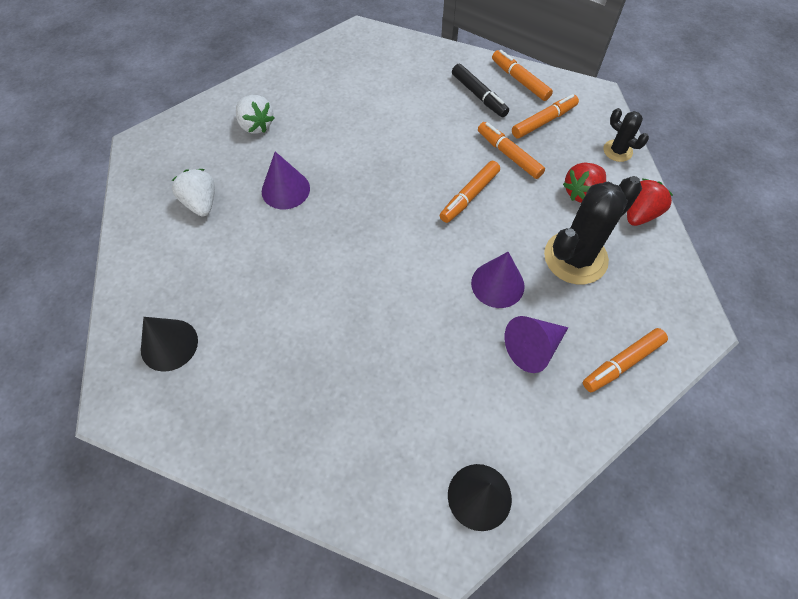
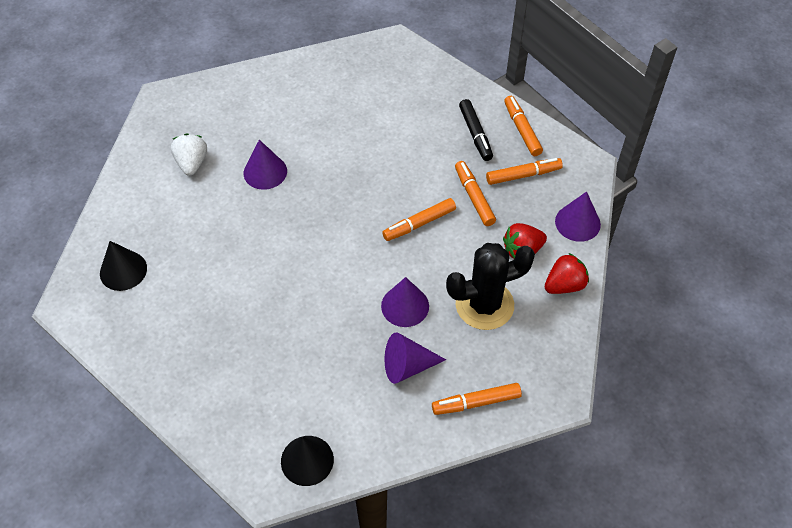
camera: 20 degrees right, 5 degrees down
white strawberry [236,95,275,134] -> none
black cactus [604,108,649,162] -> purple cone [555,191,601,242]

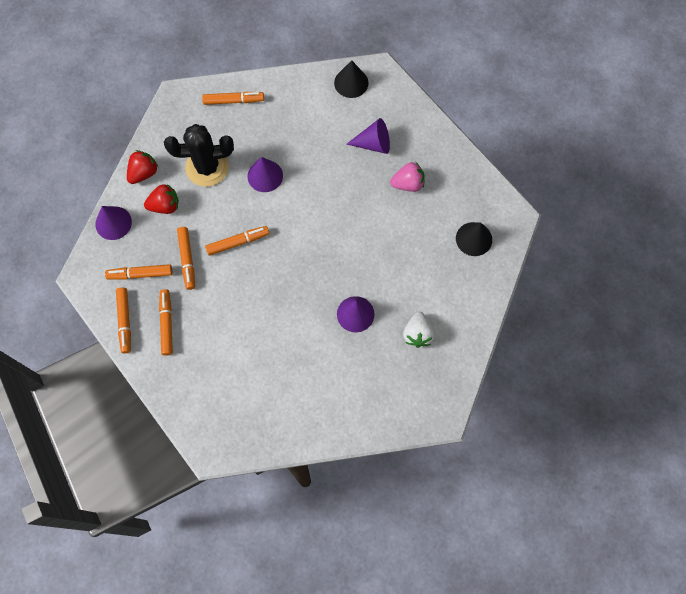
camera: 170 degrees left, 15 degrees up
purple cone [385,332,446,384] -> purple cone moved to [347,118,390,154]
black marker [459,99,493,161] -> orange marker [159,289,173,356]
red strawberry [545,253,589,294] -> red strawberry turned 150 degrees clockwise [127,150,158,184]
none -> pink strawberry [390,162,425,192]

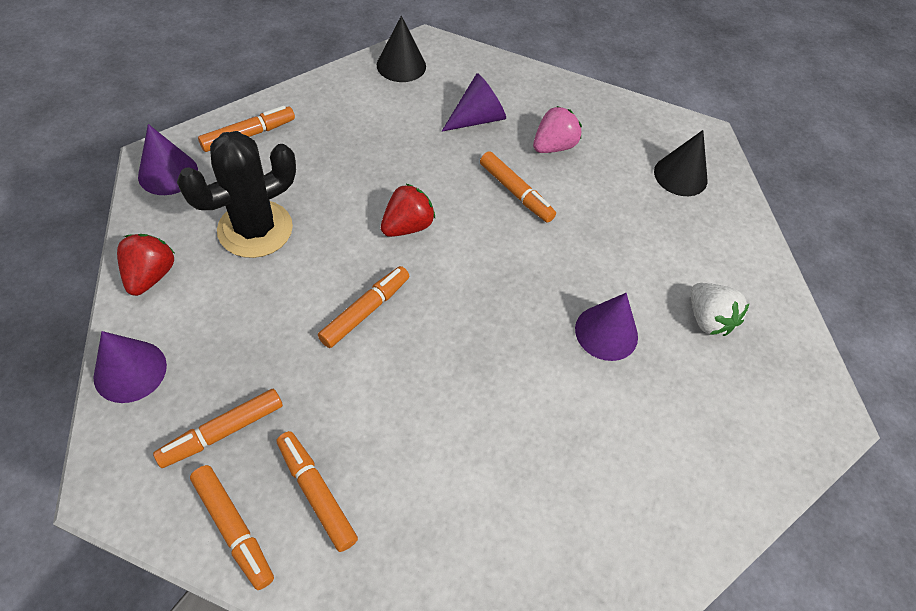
camera: 35 degrees left, 15 degrees down
red strawberry [144,184,179,214] -> red strawberry moved to [381,183,435,237]
orange marker [177,227,195,290] -> orange marker moved to [480,151,556,223]
purple cone [247,157,283,192] -> purple cone moved to [138,124,198,195]

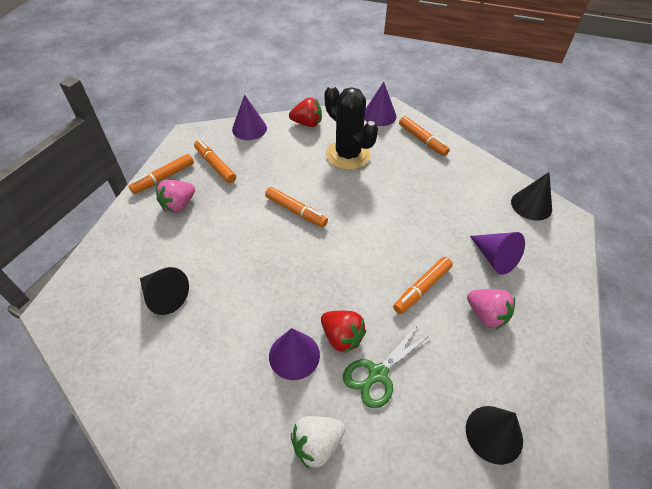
camera: 90 degrees right, 5 degrees down
orange marker [277,431,358,552] -> pink strawberry [156,180,195,213]
red strawberry [381,183,435,237] -> red strawberry moved to [321,311,366,353]
none -> black cone [140,267,189,315]
none -> green scissors [343,326,431,408]

